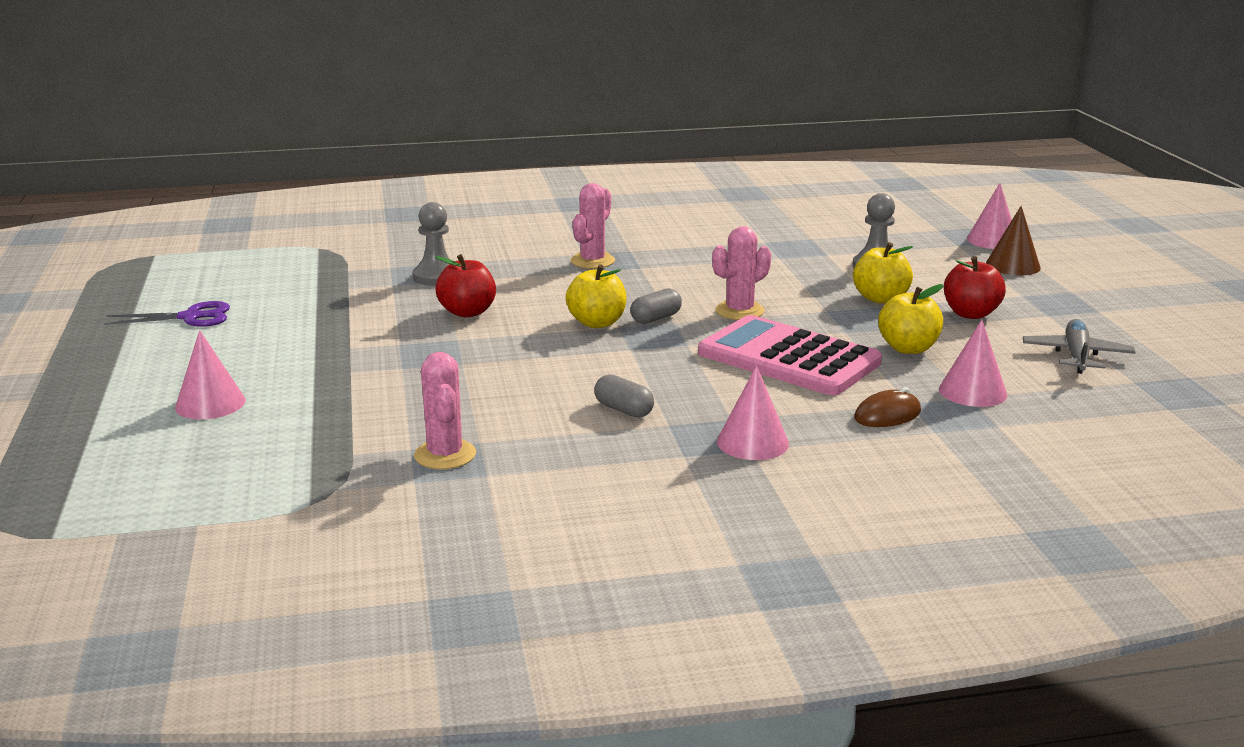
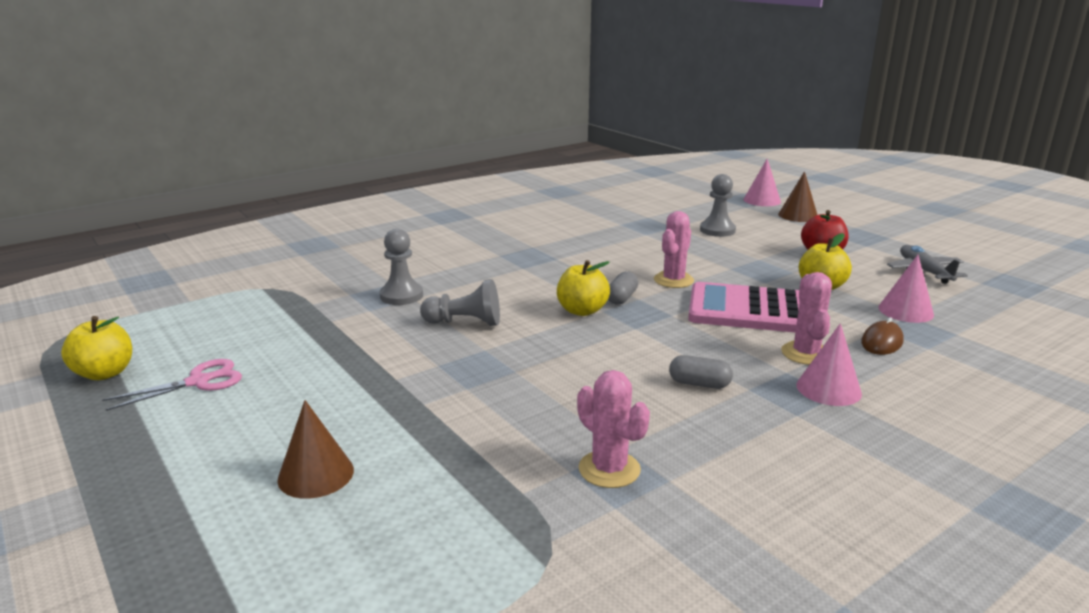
camera: 25 degrees left, 0 degrees up
purple scissors [104,301,230,326] -> pink scissors [102,359,242,411]
pink cone [175,330,246,419] -> brown cone [277,400,354,499]
red apple [435,254,496,317] -> grey pawn [420,279,500,326]
pink cactus [571,183,615,269] -> pink cactus moved to [781,272,832,365]
yellow apple [853,242,913,303] -> yellow apple moved to [61,316,132,380]

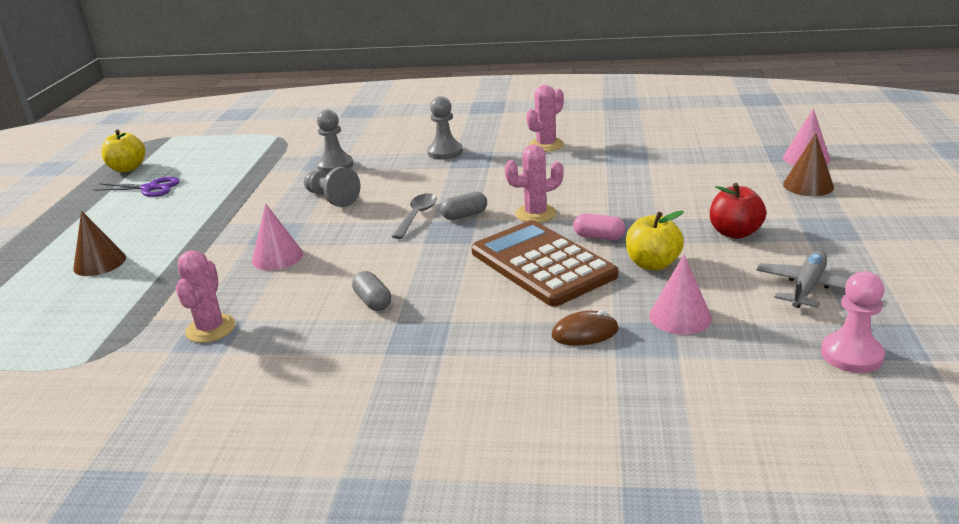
camera: 45 degrees right, 5 degrees up
pink scissors [102,359,242,411] -> purple scissors [93,177,180,197]
yellow apple [557,260,610,316] -> grey spoon [392,193,437,239]
pink calculator [688,282,830,334] -> brown calculator [471,220,618,307]
grey pawn [700,174,736,237] -> grey pawn moved to [427,96,463,160]
pink cactus [781,272,832,365] -> pink cactus moved to [526,85,564,152]
pink cone [797,323,862,406] -> pink cone moved to [252,203,303,270]
none -> pink capsule [573,213,626,240]
none -> pink pawn [821,271,885,373]

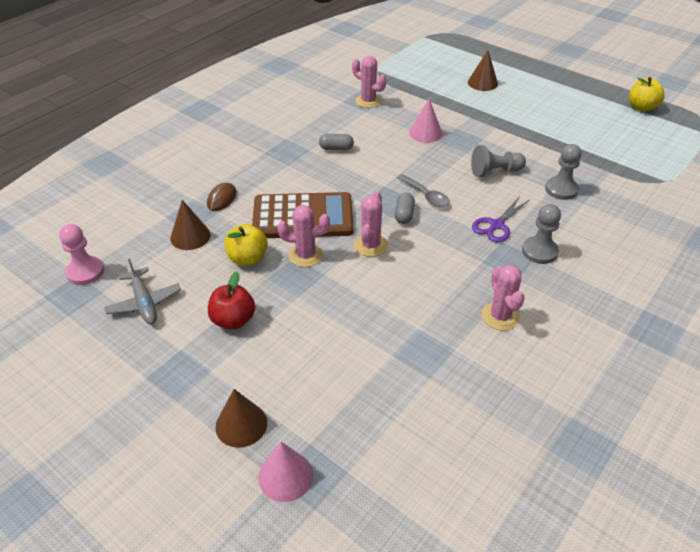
camera: 120 degrees right, 15 degrees up
purple scissors [93,177,180,197] -> purple scissors moved to [472,198,530,242]
pink capsule [573,213,626,240] -> pink cactus [278,205,330,267]
pink cone [649,254,712,335] -> brown cone [170,200,211,250]

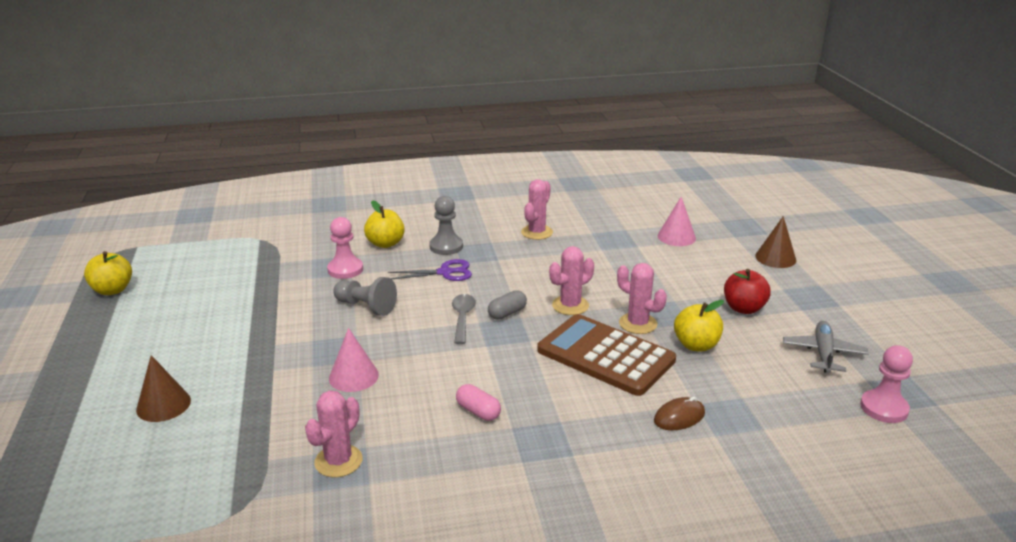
camera: 140 degrees left, 15 degrees down
brown cone [170,200,211,250] -> none
pink cone [258,442,313,502] -> pink cone moved to [657,197,696,246]
grey capsule [319,134,354,150] -> pink capsule [456,384,501,421]
pink cactus [352,56,386,108] -> pink cactus turned 45 degrees clockwise [305,390,363,478]
grey pawn [545,144,582,200] -> pink pawn [327,217,363,279]
none -> yellow apple [364,200,405,248]

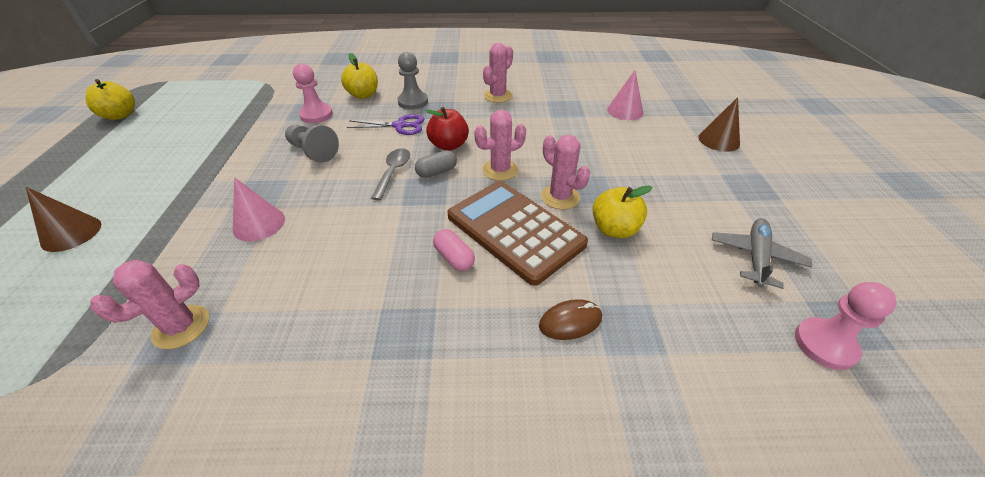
camera: 10 degrees right, 15 degrees up
pink capsule [456,384,501,421] -> pink capsule moved to [433,229,475,271]
red apple [724,269,771,314] -> red apple moved to [425,107,469,151]

